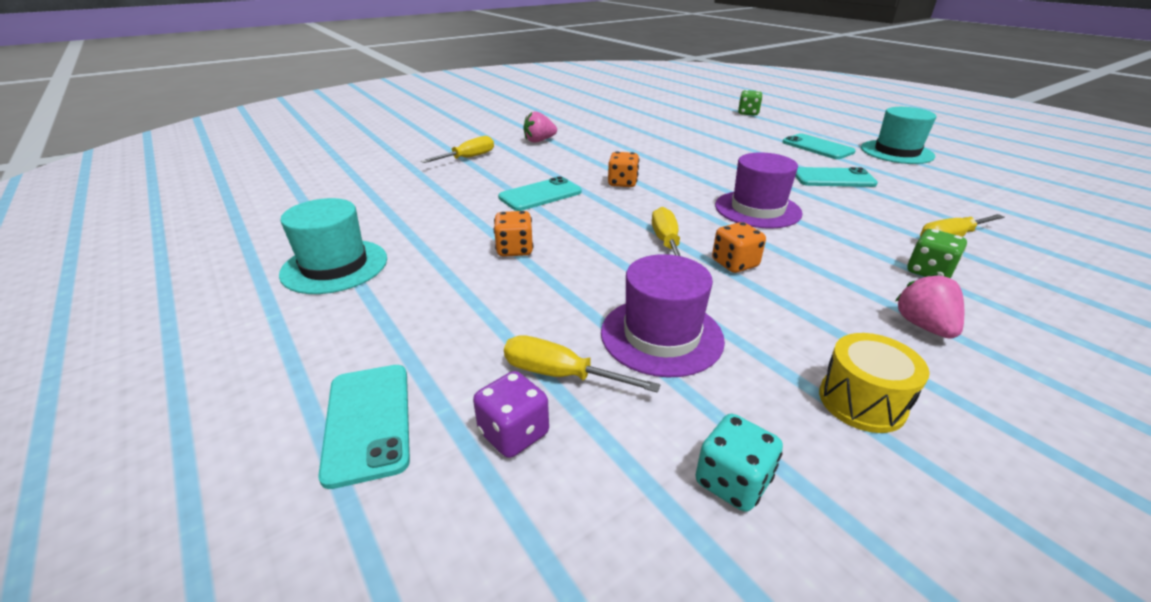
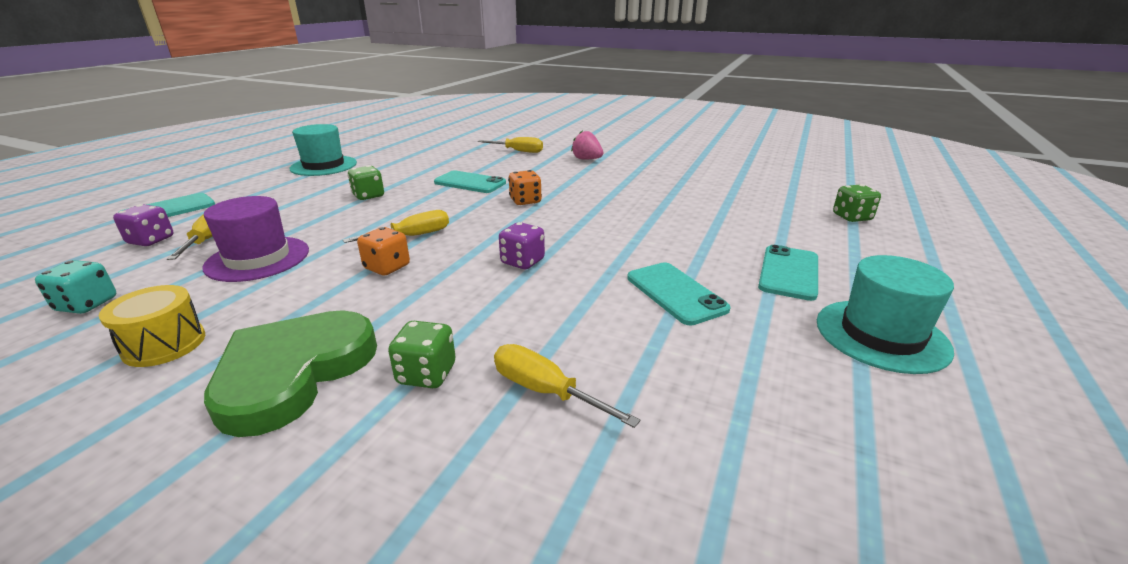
camera: 60 degrees right, 5 degrees down
orange dice [494,211,534,257] -> green dice [348,165,384,200]
purple hat [715,152,802,228] -> purple dice [499,222,545,269]
pink strawberry [895,273,964,339] -> green heart [204,310,377,437]

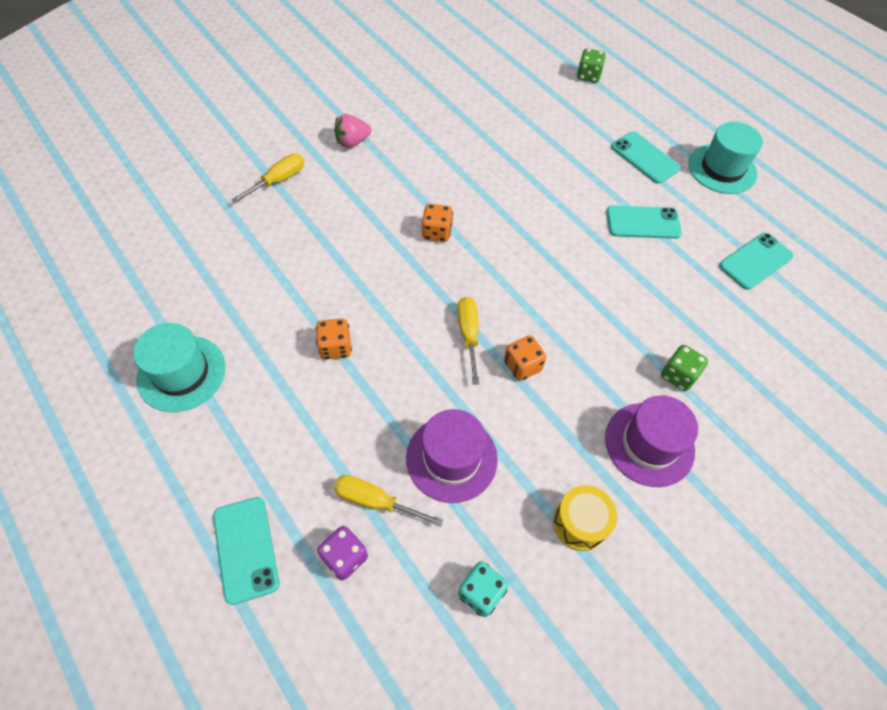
camera: 65 degrees left, 30 degrees up
green heart [204,310,377,437] -> purple hat [605,395,698,487]
green dice [348,165,384,200] -> orange dice [316,319,352,360]
turquoise phone [434,170,506,193] -> turquoise phone moved to [719,233,794,290]
yellow screwdriver [494,344,640,428] -> none
purple dice [499,222,545,269] -> none

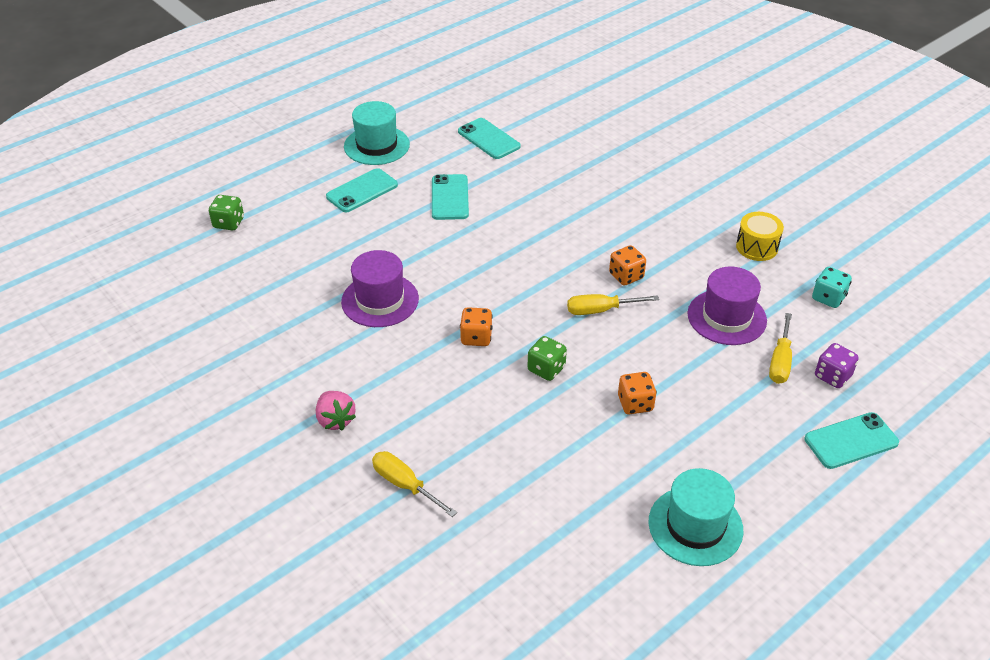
camera: 90 degrees left, 15 degrees down
purple hat [605,395,698,487] -> purple hat moved to [341,250,419,327]
green dice [661,345,708,391] -> green dice moved to [528,336,567,381]

